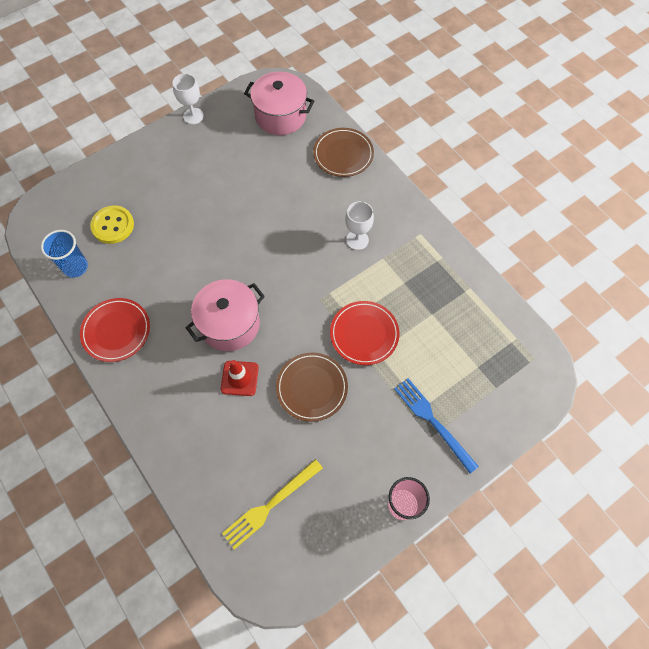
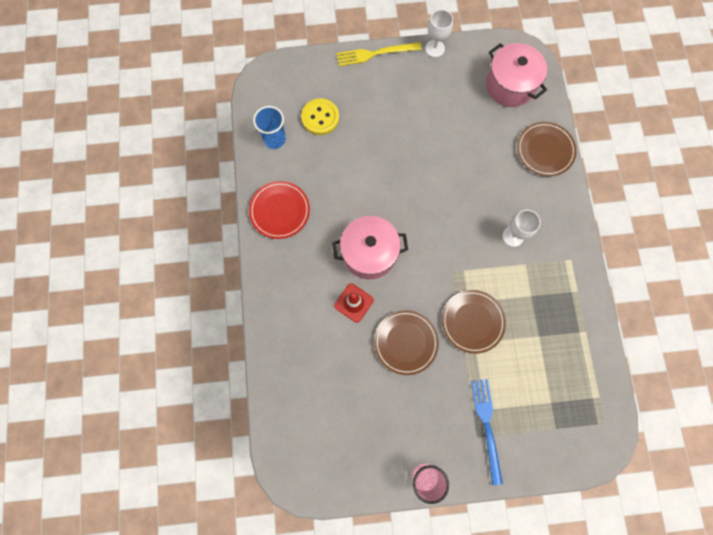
camera: 30 degrees right, 10 degrees up
yellow fork [222,459,323,550] -> yellow fork moved to [337,42,422,66]
red plate [330,301,400,365] -> brown plate [442,290,506,354]

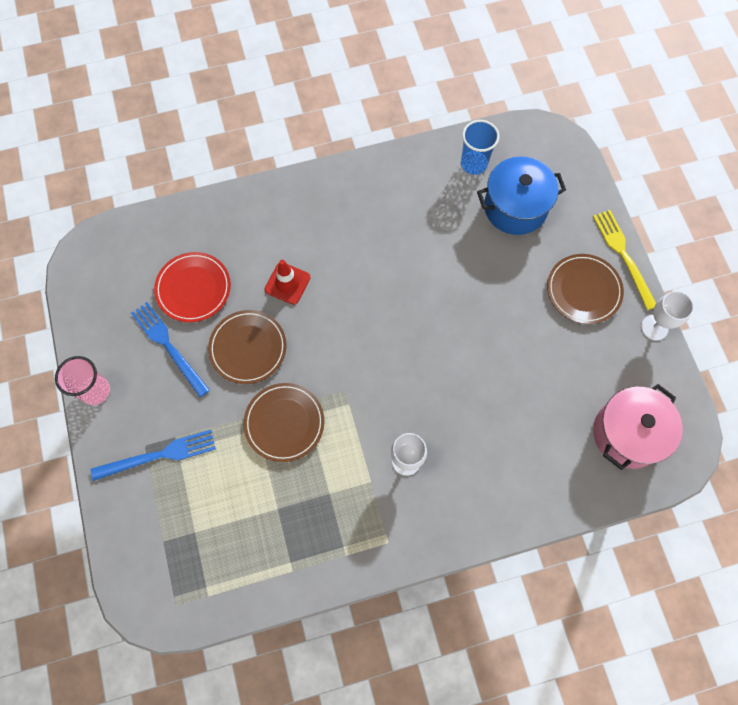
camera: 80 degrees right, 5 degrees down
red plate [249,181,310,239] -> red plate moved to [154,252,231,322]
yellow button [301,98,339,135] -> blue pot [477,156,566,235]
pink pot [332,216,408,279] -> none
brown plate [517,122,577,176] -> brown plate moved to [547,254,624,324]
none -> blue fork [131,302,210,397]

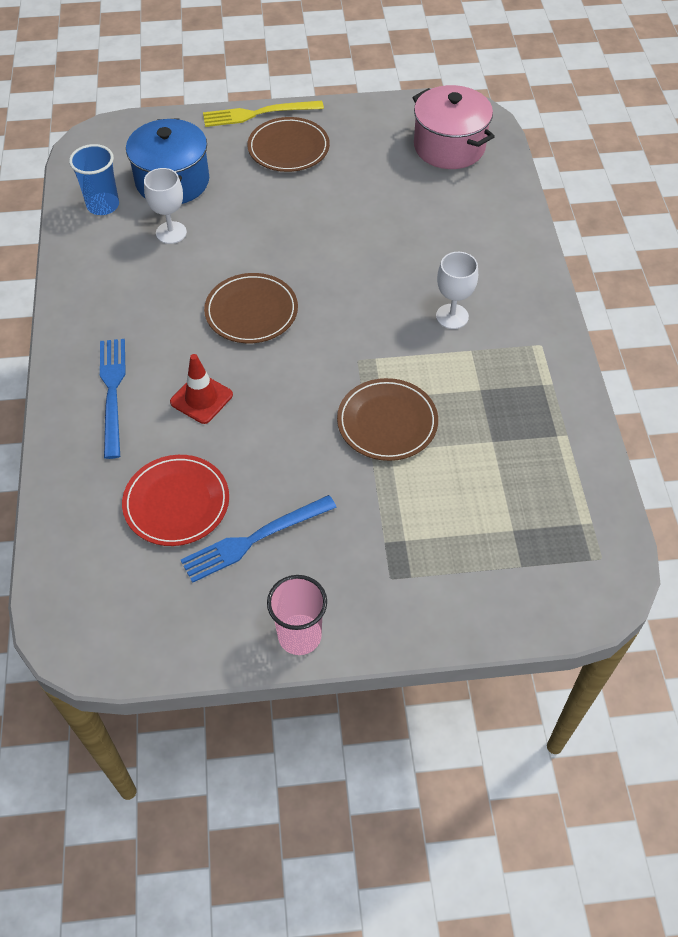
camera: 80 degrees left, 15 degrees down
blue fork [91,430,216,481] -> blue fork moved to [100,339,125,459]
brown plate [208,310,286,384] -> brown plate moved to [204,273,298,343]
white goblet [641,291,694,340] -> white goblet moved to [144,168,187,244]

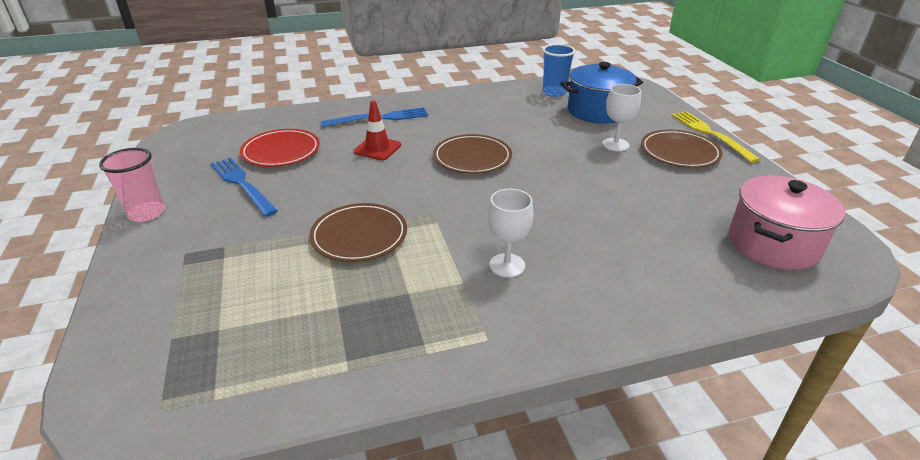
camera: 80 degrees right, 20 degrees down
white goblet [144,168,187,244] -> white goblet moved to [602,84,641,151]

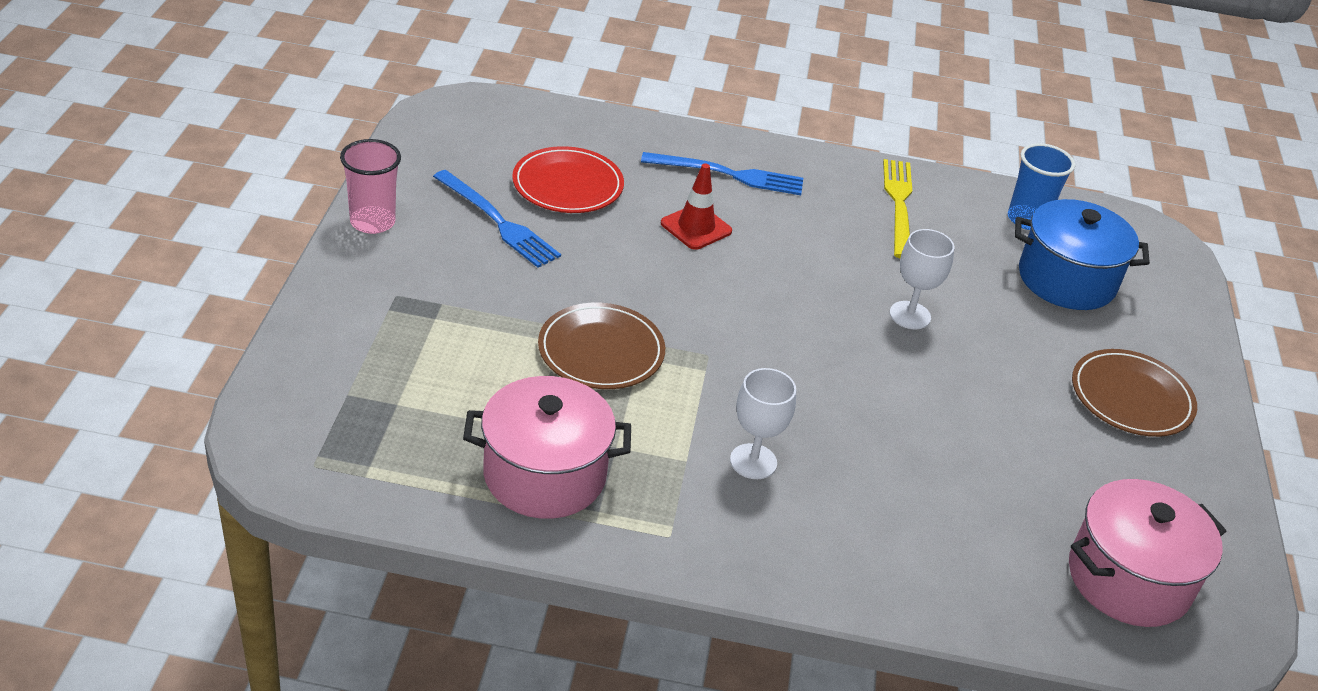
camera: 20 degrees right, 5 degrees up
blue fork [211,157,278,217] -> blue fork turned 150 degrees clockwise [433,170,561,268]
brown plate [433,134,512,174] -> none
white goblet [602,84,641,151] -> white goblet moved to [890,229,955,329]
yellow fork [672,111,761,163] -> yellow fork moved to [883,159,912,258]
none -> pink pot [463,376,631,519]

